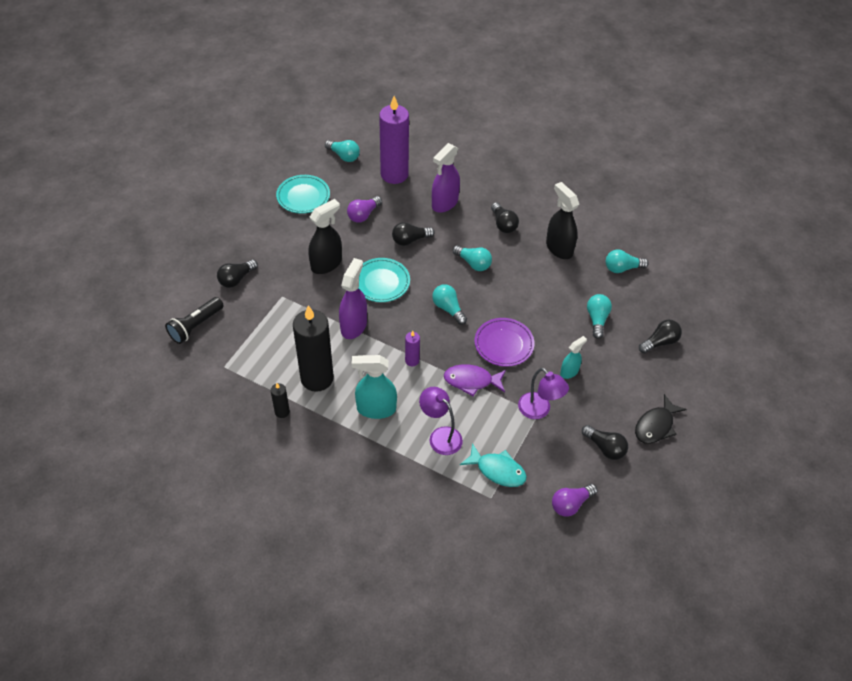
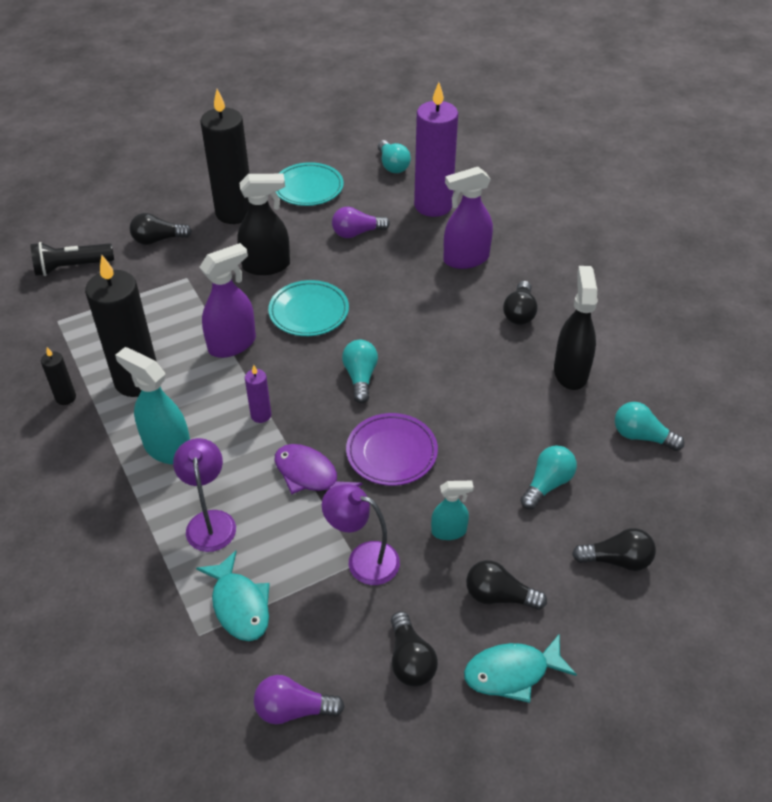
camera: 35 degrees right, 5 degrees down
black light bulb [392,222,435,246] -> black light bulb moved to [466,560,547,610]
turquoise light bulb [453,245,492,271] -> none
purple lamp [518,368,569,419] -> purple lamp turned 120 degrees clockwise [322,484,400,585]
black fish [635,394,687,444] -> turquoise fish [464,633,577,703]
none -> black candle [200,89,250,224]

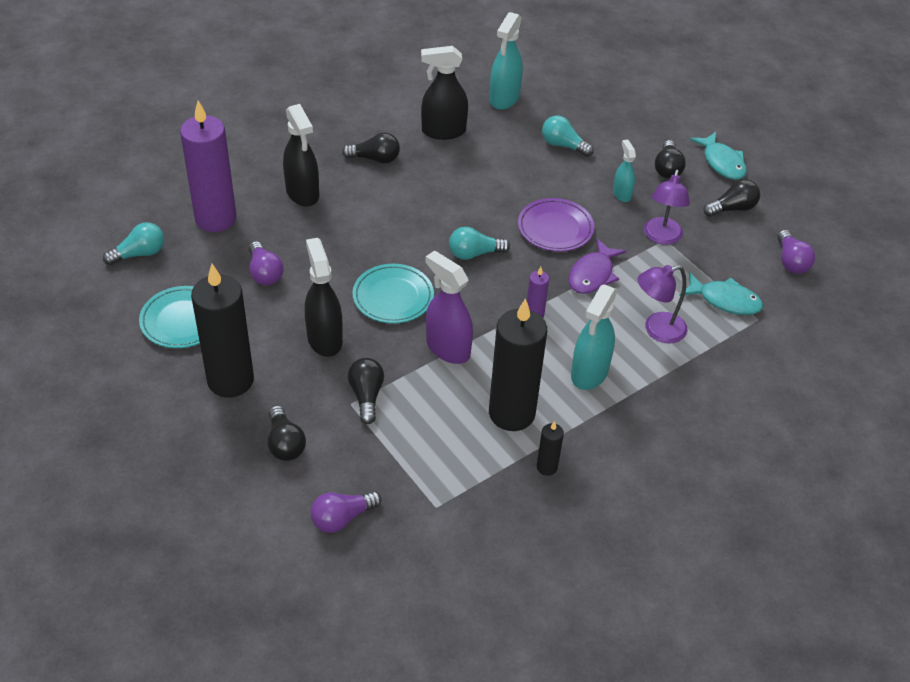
camera: 100 degrees left, 0 degrees up
black flashlight [30,242,114,276] -> purple light bulb [311,491,382,533]
turquoise fish [196,550,270,641] -> turquoise fish turned 60 degrees clockwise [679,272,763,315]
purple spray bottle [444,167,493,269] -> black spray bottle [283,104,319,207]
black light bulb [572,528,656,571] -> black light bulb moved to [348,358,384,424]
turquoise light bulb [615,402,684,451] -> turquoise spray bottle [490,12,523,110]

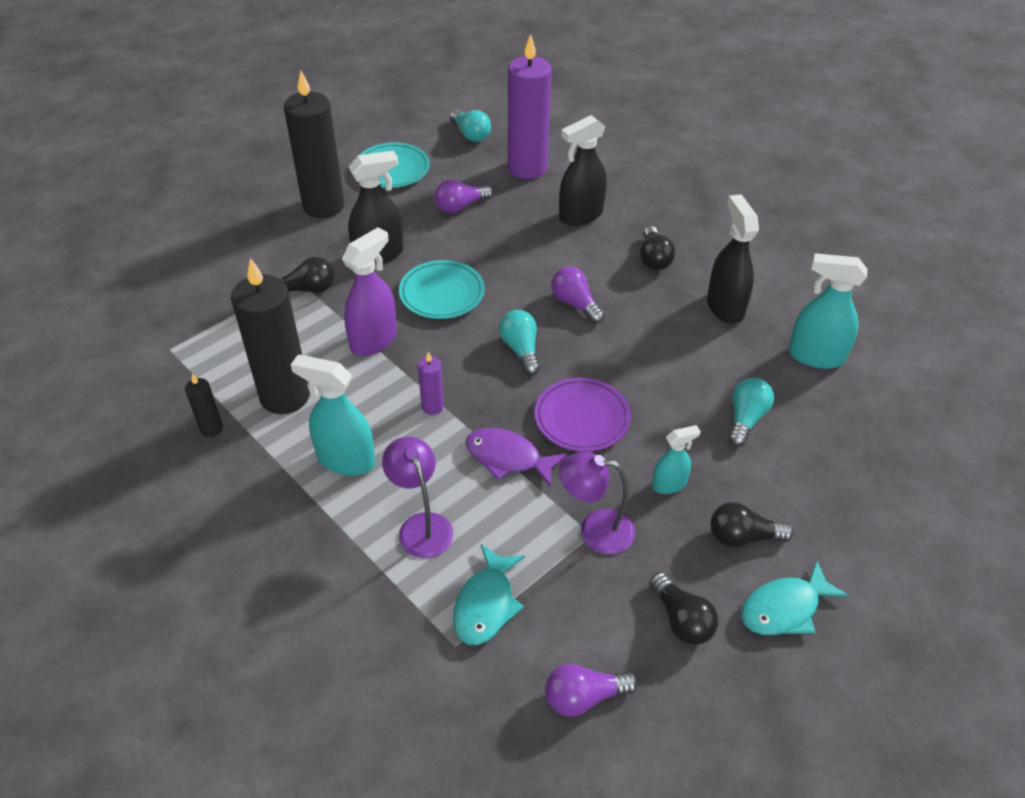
camera: 85 degrees right, 0 degrees up
black light bulb [267,405,306,461] -> none
purple light bulb [311,491,382,533] -> purple light bulb moved to [551,266,605,324]

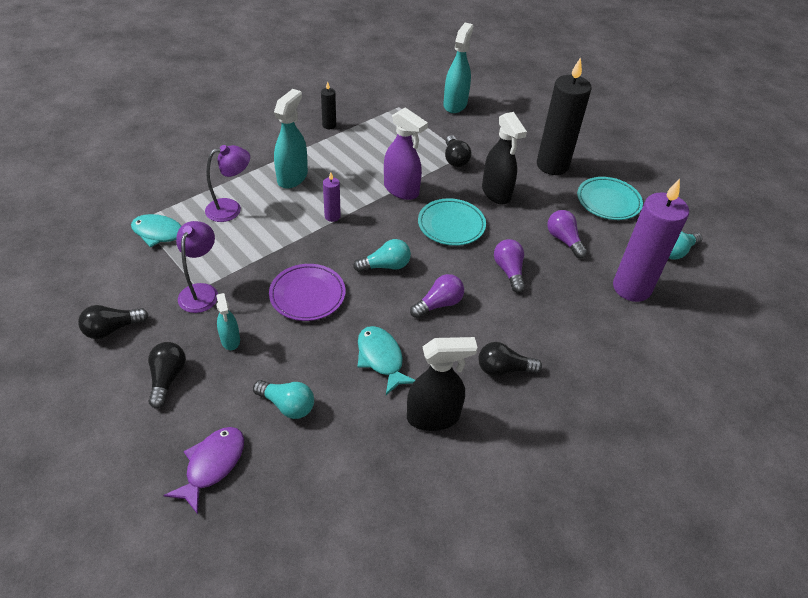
camera: 90 degrees right, 0 degrees up
black candle [231,258,310,414] -> none
purple fish [465,428,567,487] -> purple fish moved to [163,427,244,514]
purple light bulb [545,664,638,717] -> purple light bulb moved to [494,239,525,293]
black spray bottle [559,115,607,226] -> none
turquoise fish [741,560,849,635] -> turquoise fish moved to [358,326,415,395]
turquoise spray bottle [789,253,867,369] -> turquoise spray bottle moved to [443,23,474,113]

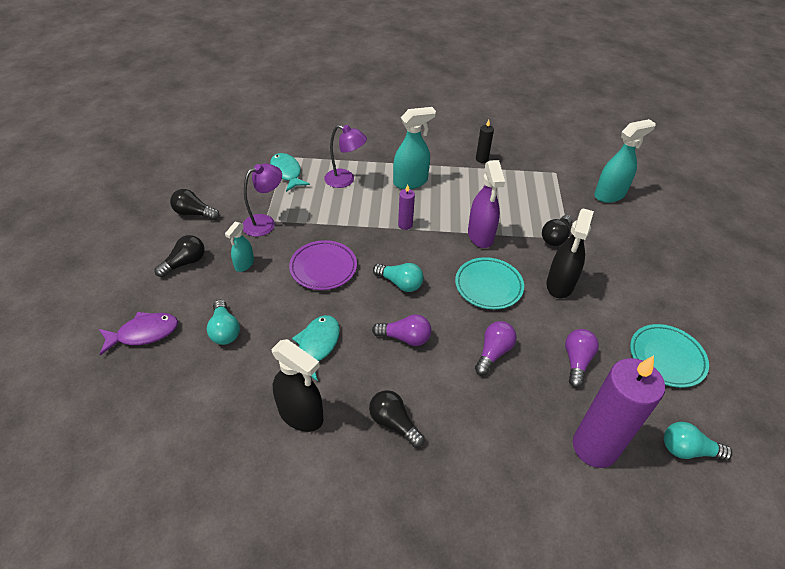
camera: 45 degrees right, 0 degrees up
black candle [537,57,592,175] -> none

